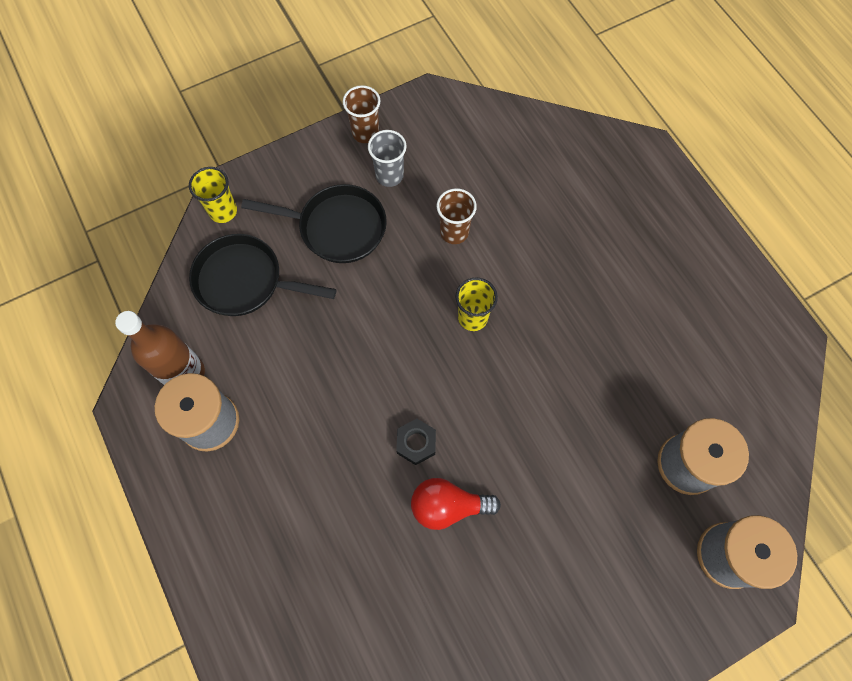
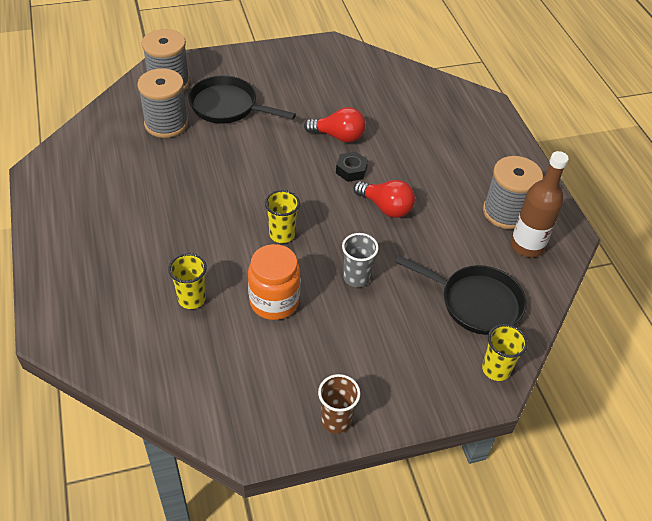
camera: 170 degrees left, 20 degrees down
black pan [241,184,387,263] -> black pan moved to [188,75,296,124]
grey cup [368,130,407,187] -> grey cup moved to [342,233,379,287]
brown cup [437,188,477,244] -> orange jar [248,244,300,320]
none -> yellow cup [168,253,207,309]
none -> red light bulb [353,180,415,218]

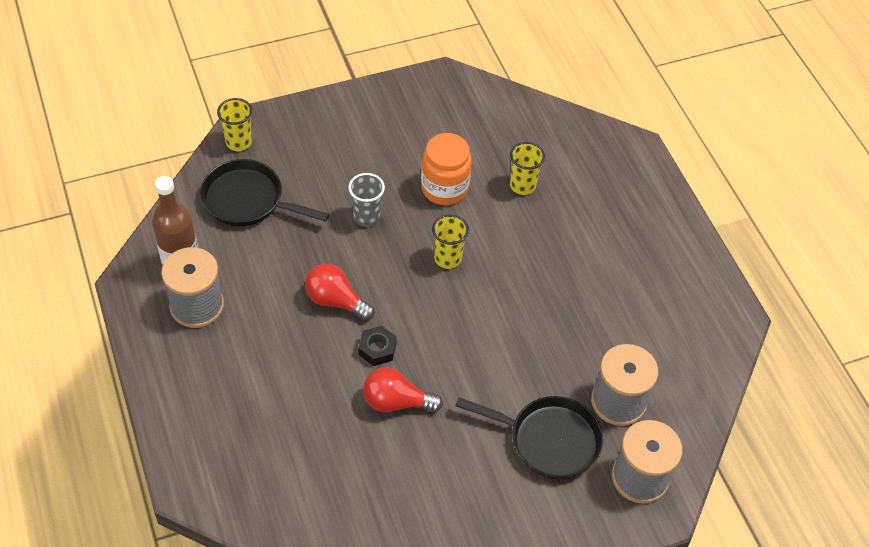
camera: 175 degrees right, 5 degrees up
brown cup [318,374,360,433] -> none

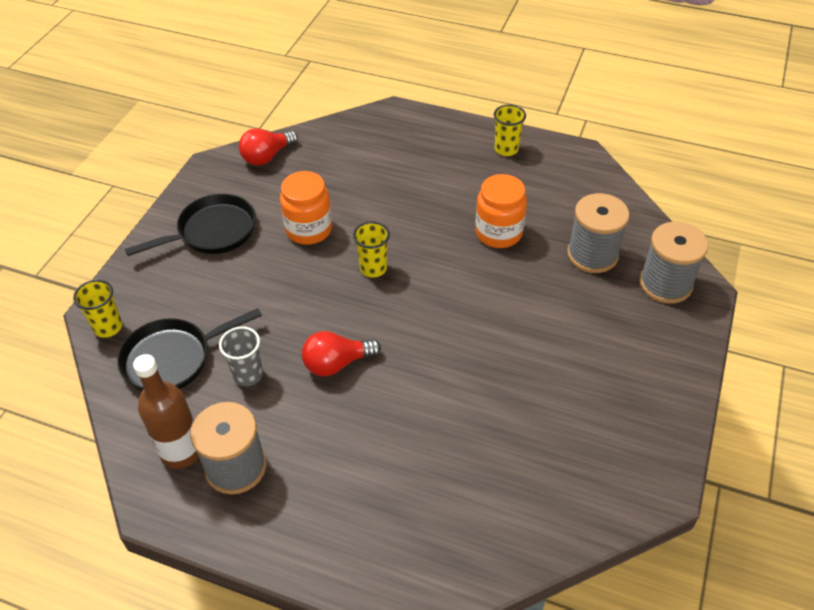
camera: 45 degrees left, 5 degrees down
grey cup [349,173,385,227] -> grey cup moved to [219,326,263,386]
black nut [359,325,397,366] -> none
red light bulb [363,367,443,412] -> red light bulb moved to [239,128,298,166]
black pan [455,396,603,480] -> black pan moved to [125,194,256,256]
yellow cup [510,142,545,195] -> yellow cup moved to [494,104,526,156]
none -> orange jar [475,174,527,248]

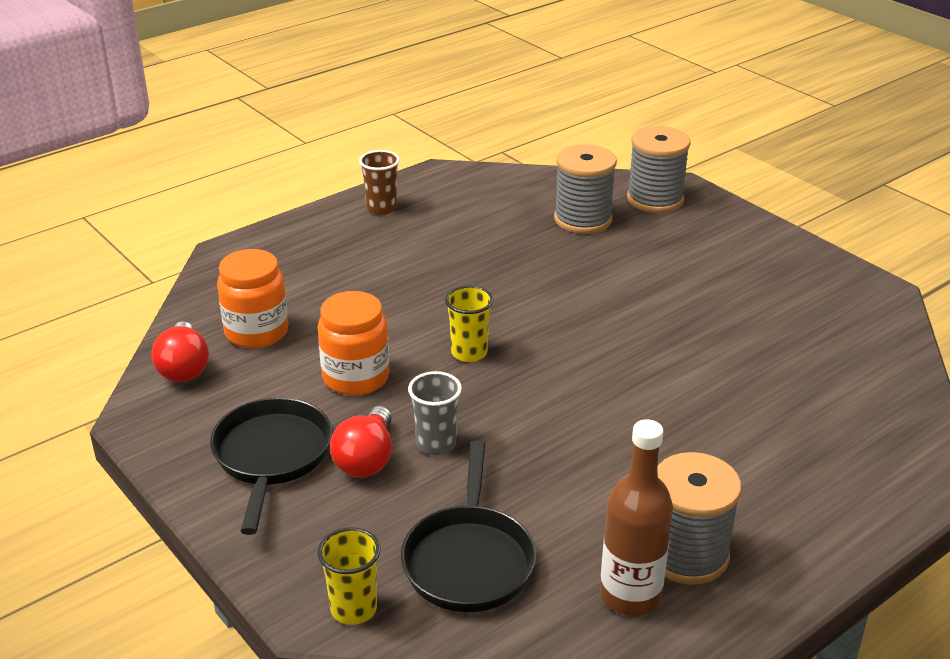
camera: 60 degrees left, 15 degrees down
grey cup [219,326,263,386] -> grey cup moved to [408,371,462,455]
red light bulb [302,331,381,377] -> red light bulb moved to [330,406,392,478]
orange jar [475,174,527,248] -> orange jar moved to [217,249,288,348]
yellow cup [494,104,526,156] -> brown cup [359,150,400,215]

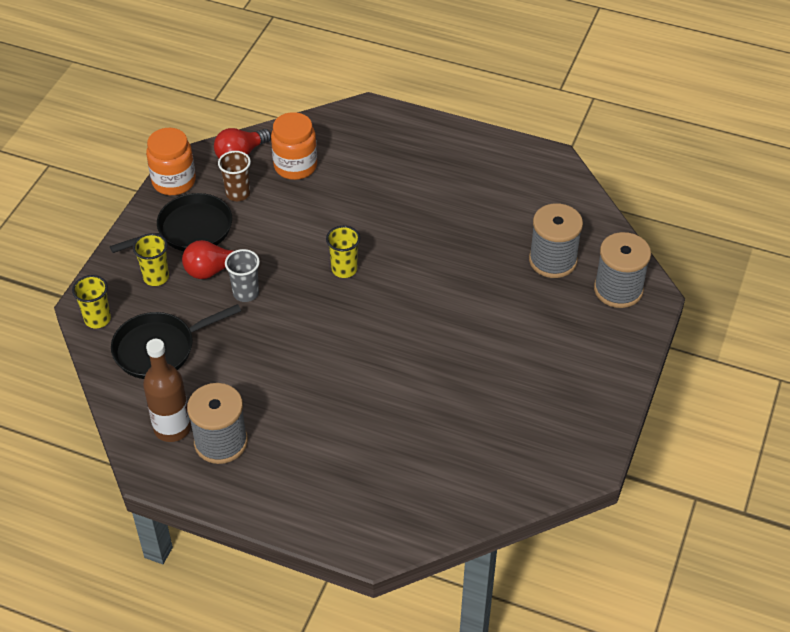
camera: 60 degrees right, 15 degrees up
orange jar [318,291,390,396] -> orange jar moved to [146,128,196,195]
brown cup [359,150,400,215] -> brown cup moved to [218,151,251,201]
none -> yellow cup [133,233,169,286]

